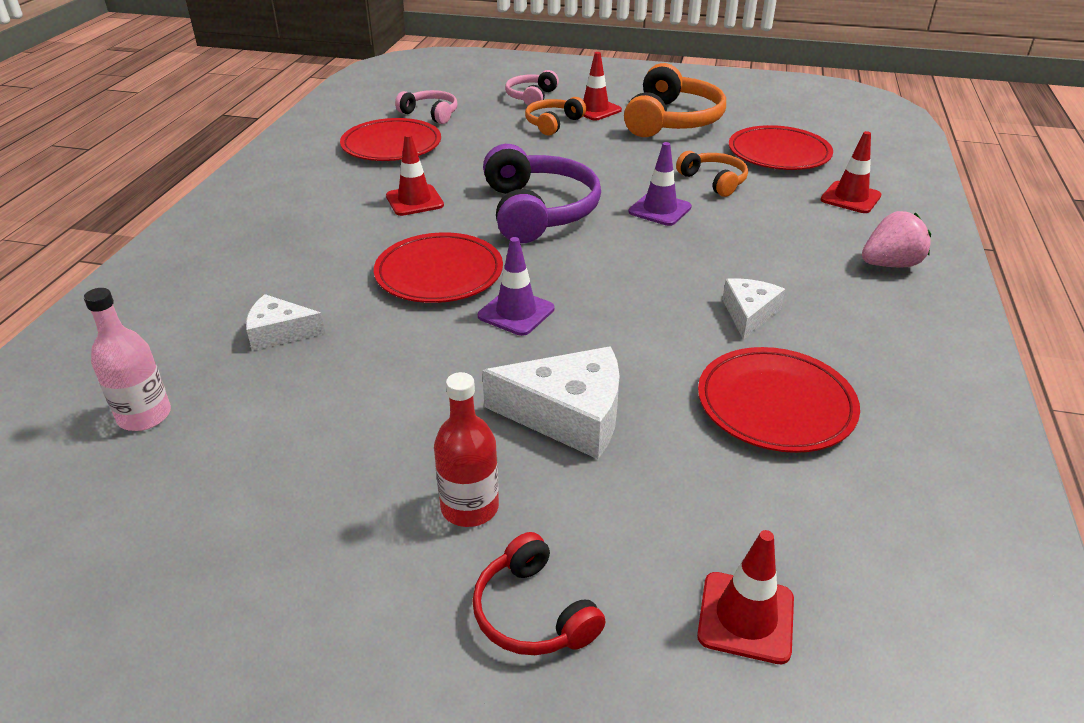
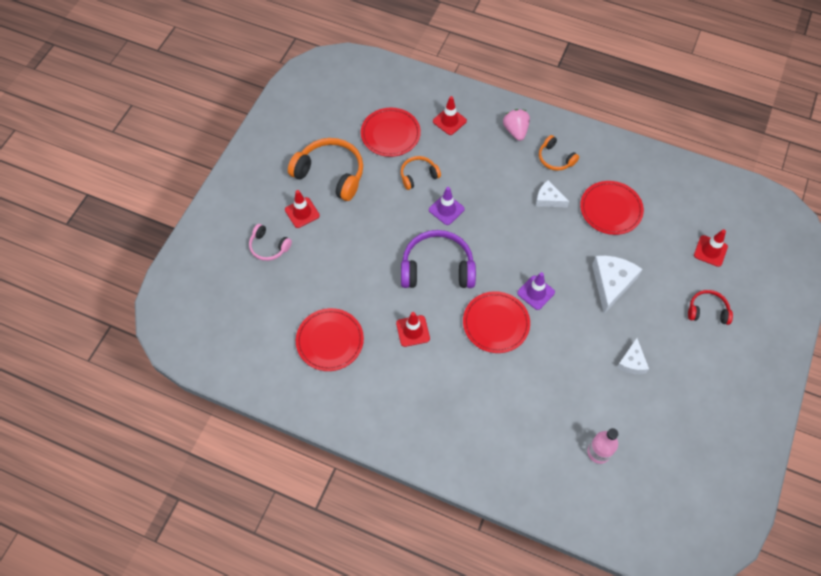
camera: 80 degrees left, 25 degrees up
white cheese [246,294,325,351] -> white cheese moved to [617,338,649,374]
pink headphones [395,90,457,124] -> none
red bottle [434,372,499,527] -> none
red headphones [472,532,605,655] -> red headphones turned 150 degrees counterclockwise [688,290,733,325]
orange headphones [525,97,586,135] -> orange headphones moved to [539,135,579,171]

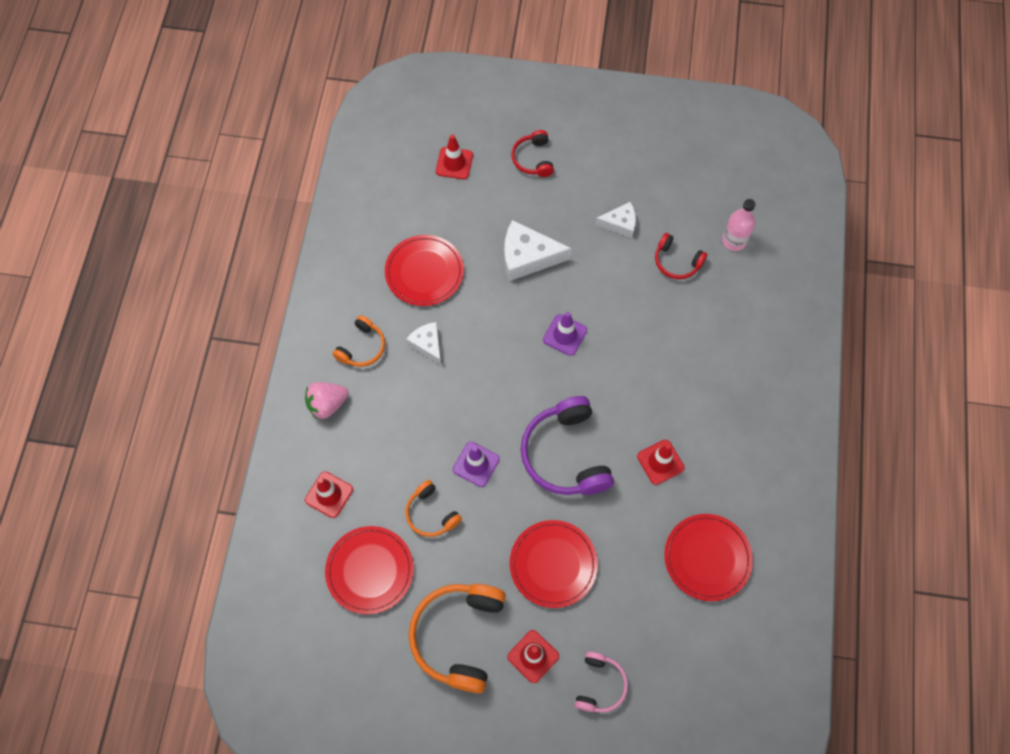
camera: 105 degrees left, 5 degrees up
red plate [463,291,530,353] -> red plate moved to [510,520,598,608]
white cheese [536,180,569,208] -> white cheese turned 135 degrees clockwise [406,322,441,365]
none -> red headphones [655,233,707,279]

